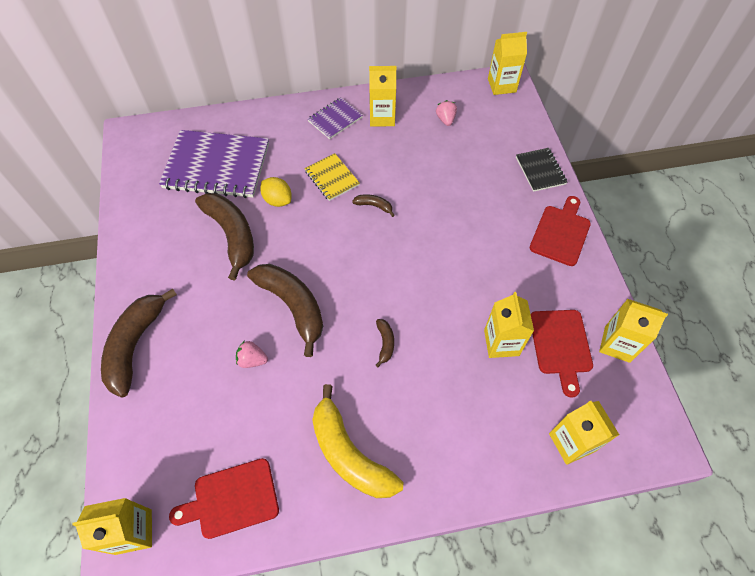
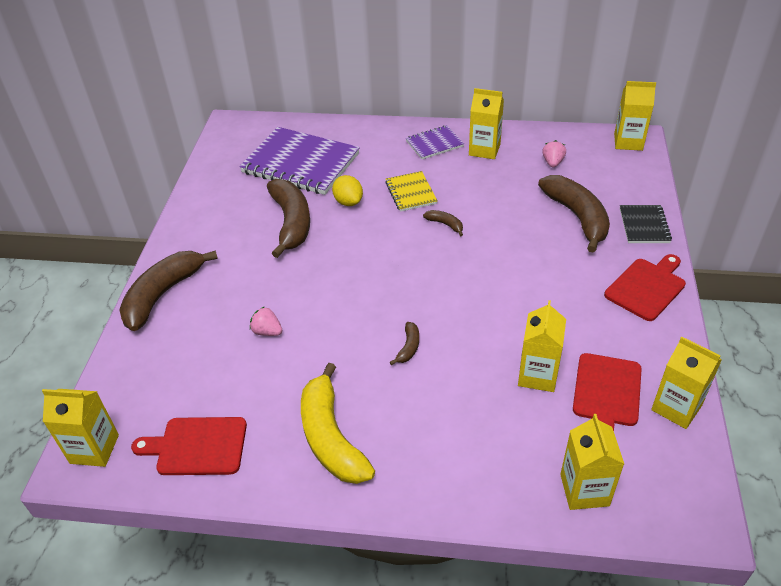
camera: 20 degrees right, 15 degrees down
brown banana [247,264,323,357] -> brown banana moved to [538,175,610,253]

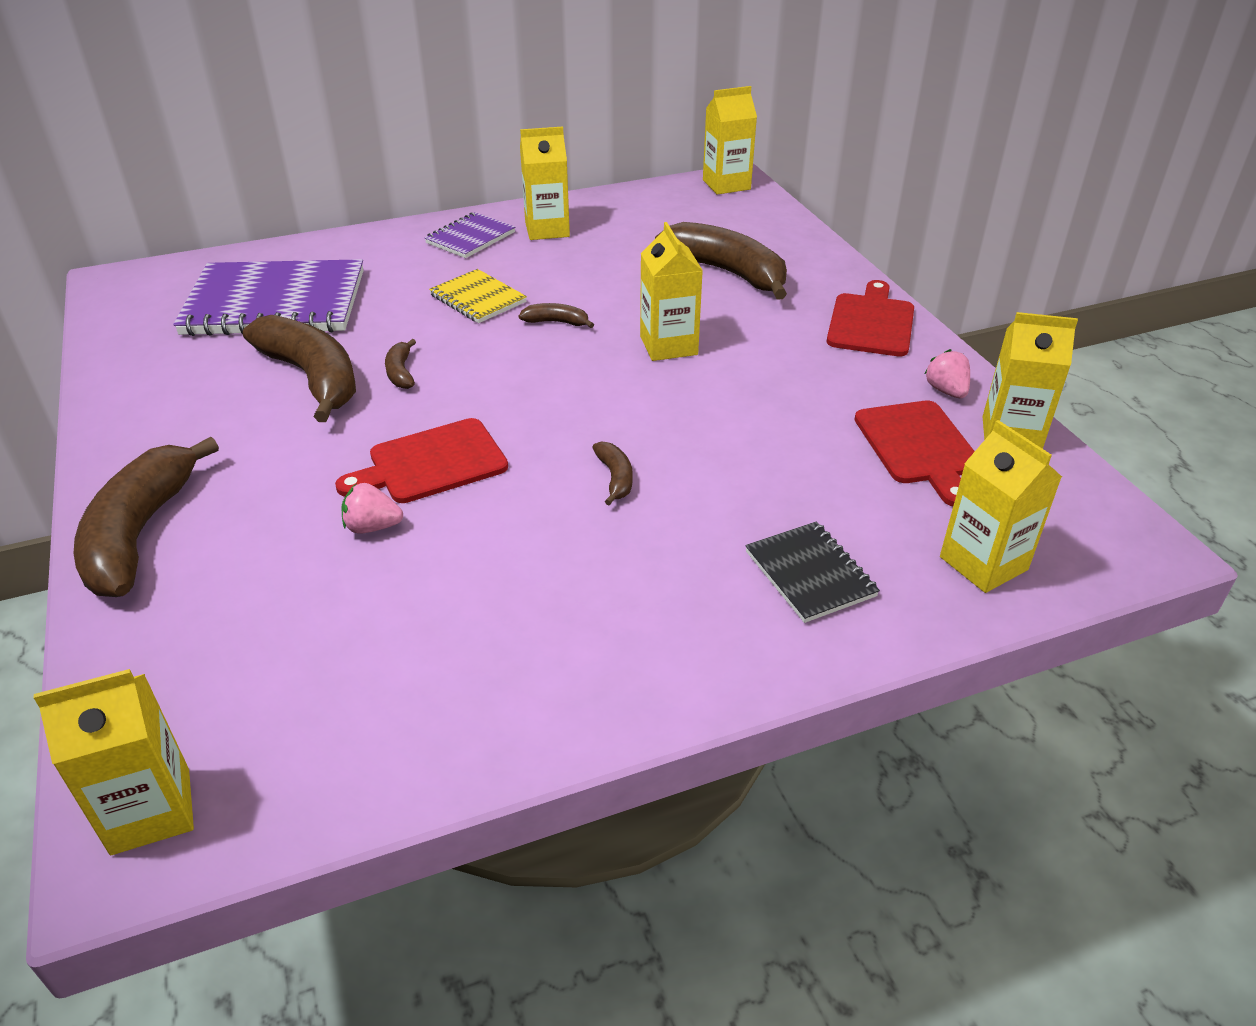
camera: 30 degrees left, 5 degrees down
red cutting board [131,417,247,475] -> red cutting board moved to [335,418,508,503]
yellow banana [301,363,375,484] -> none
yellow lemon [332,175,363,206] -> none
yellow carton [518,300,566,392] -> yellow carton moved to [640,222,703,361]
pink strawberry [542,140,566,167] -> pink strawberry moved to [924,349,970,398]
black notebook [620,205,672,243] -> black notebook moved to [745,522,880,623]
none -> brown banana [385,339,416,389]

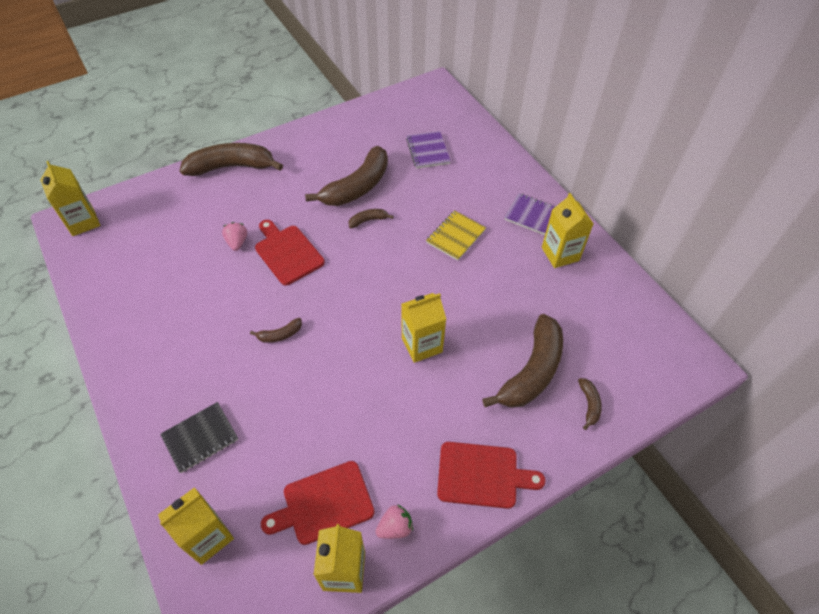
camera: 80 degrees right, 15 degrees up
purple notebook [173,259,364,336] -> purple notebook [406,131,451,169], size x0.50
brown banana [519,303,594,328] -> brown banana moved to [578,378,602,430]
yellow carton [703,86,757,195] -> none

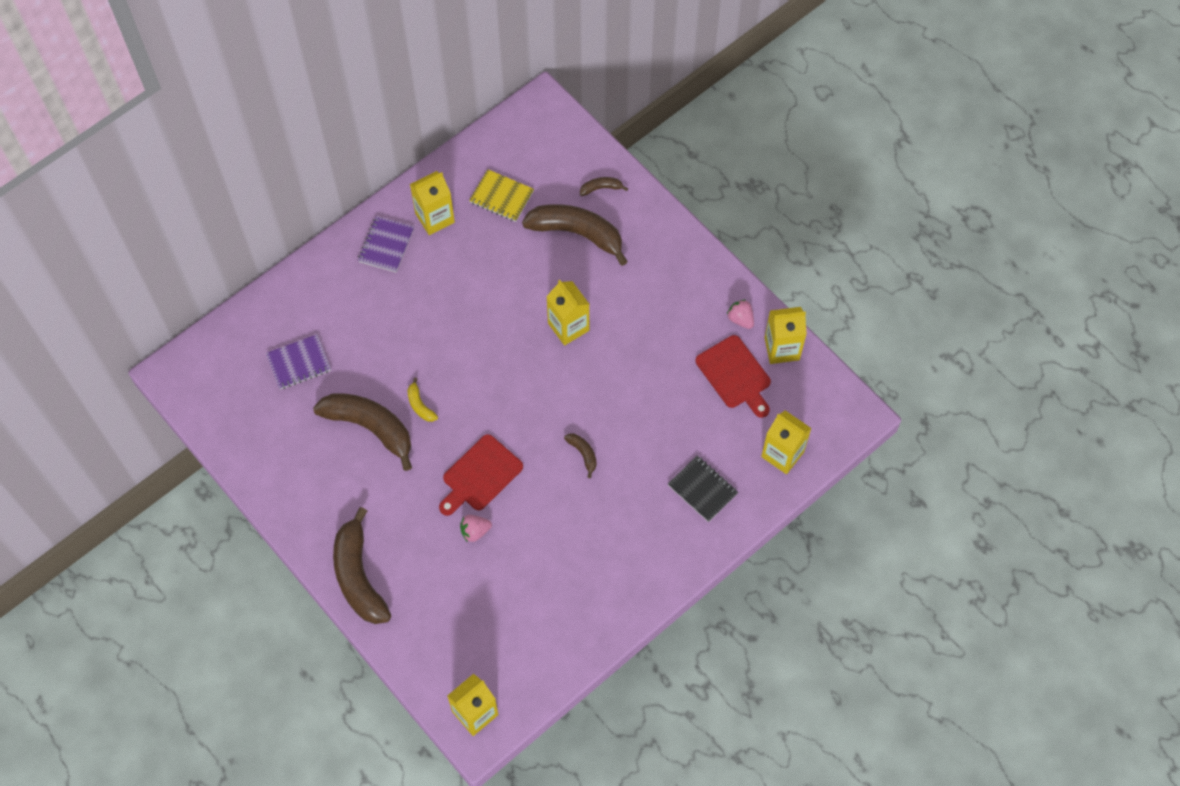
camera: 100 degrees left, 10 degrees up
brown banana [349,209,394,228] -> yellow banana [408,378,438,422]
yellow notebook [426,211,486,261] -> yellow notebook moved to [469,169,534,222]
red cutting board [437,442,546,509] -> none

